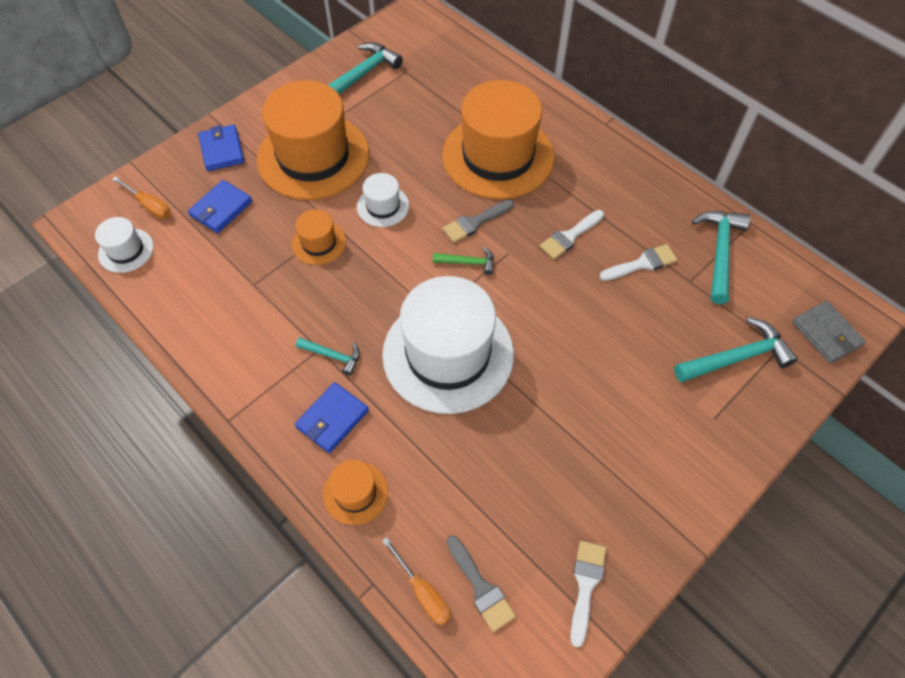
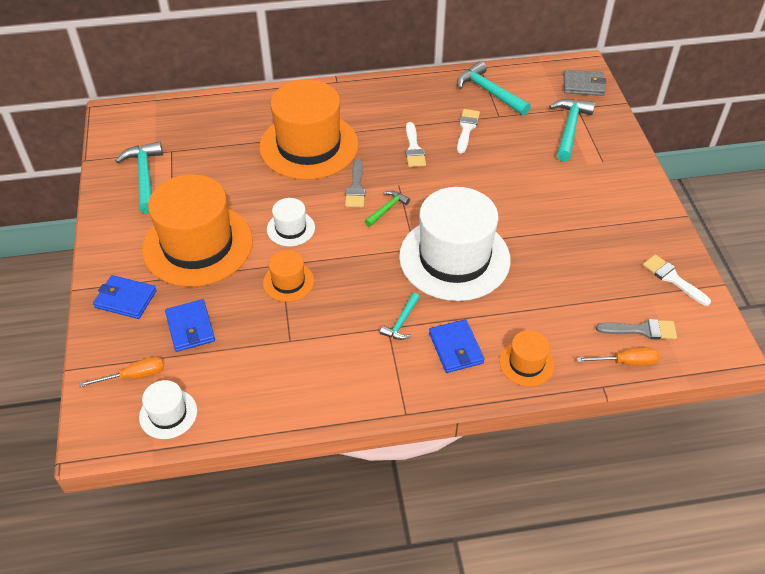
camera: 55 degrees left, 10 degrees down
turquoise hammer [296,337,360,376] -> turquoise hammer turned 150 degrees clockwise [380,293,420,340]

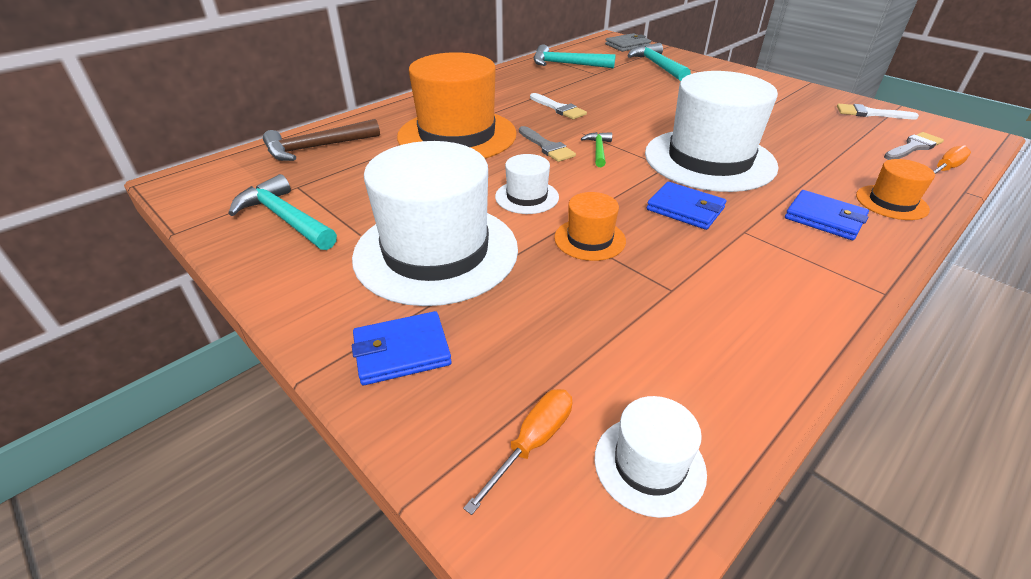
camera: 35 degrees left, 10 degrees down
orange hat [142,174,253,287] -> white hat [352,141,518,306]
blue wallet [165,299,215,352] -> blue wallet moved to [647,182,726,230]
turquoise hammer [380,293,420,340] -> none
white brush [457,109,480,154] -> none
none -> brown hammer [263,119,380,161]

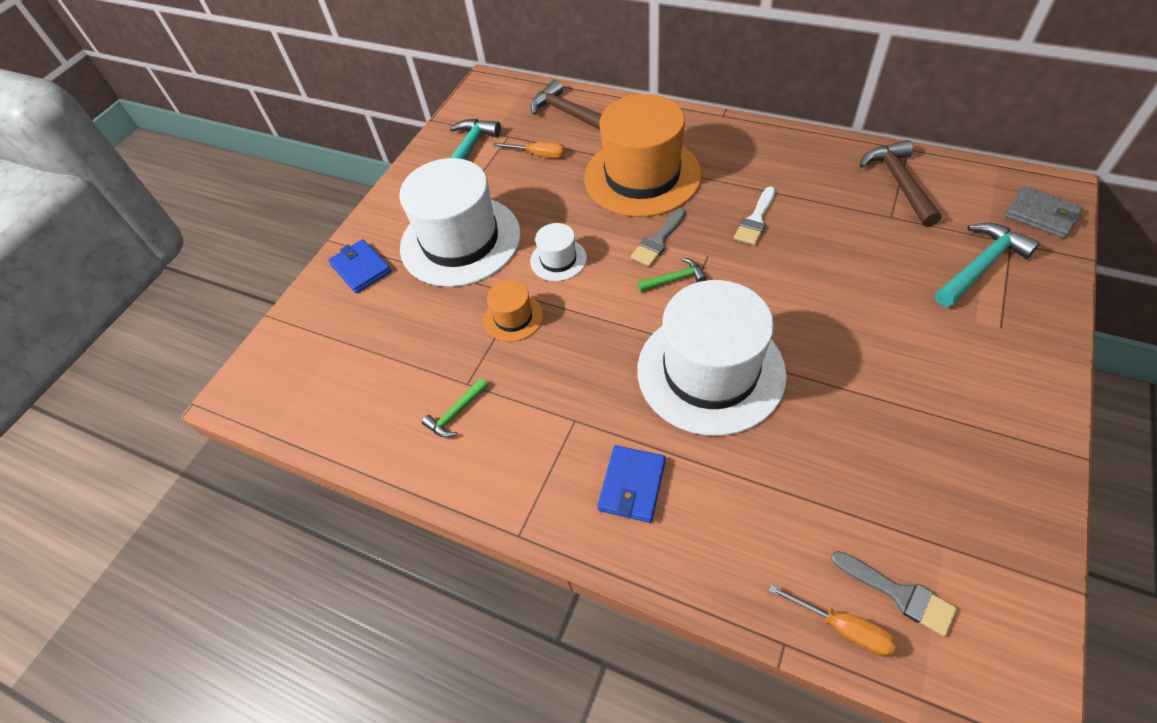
camera: 75 degrees right, 15 degrees up
orange screwdriver [463,389,572,515] -> orange screwdriver moved to [493,142,565,158]
turquoise hammer [534,44,616,68] -> brown hammer [860,140,941,227]
white hat [594,396,707,518] -> none
blue wallet [647,182,726,230] -> none
white brush [837,104,919,119] -> none
orange hat [856,159,935,220] -> none
none -> green hammer [422,378,488,437]

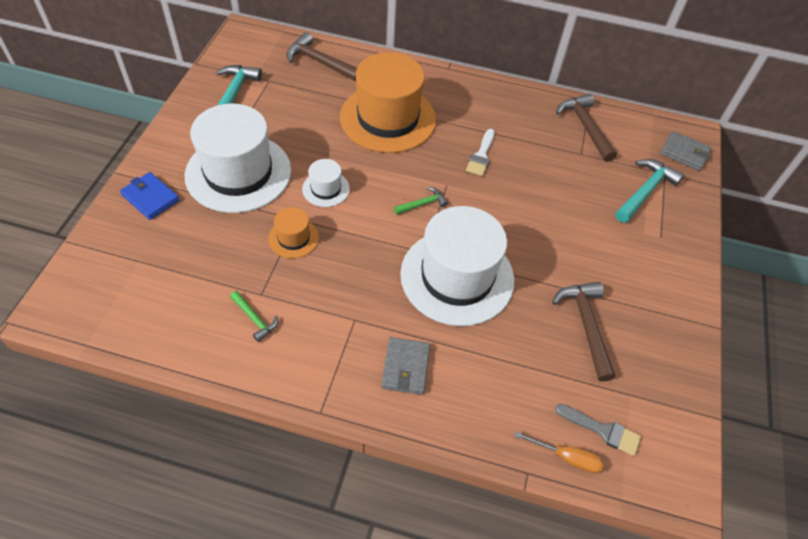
camera: 20 degrees left, 0 degrees up
green hammer [422,378,488,437] -> green hammer turned 75 degrees counterclockwise [230,291,278,342]
orange screwdriver [493,142,565,158] -> none
blue wallet [597,445,666,523] -> grey wallet [381,337,430,395]
grey brush [631,208,686,266] -> none
none -> brown hammer [552,282,615,382]

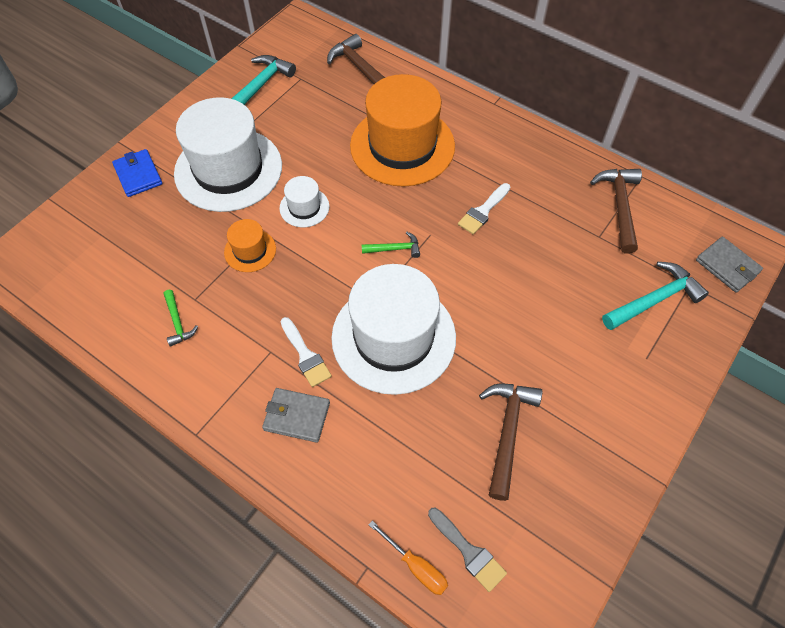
camera: 25 degrees right, 5 degrees up
grey wallet [381,337,430,395] -> grey wallet turned 75 degrees clockwise [262,388,330,443]
none -> white brush [280,317,332,387]

